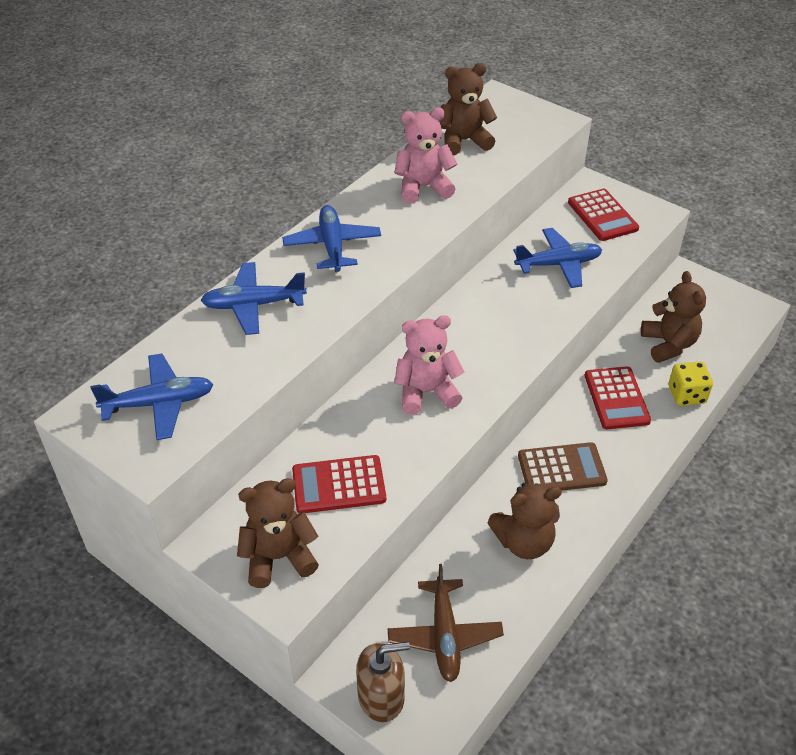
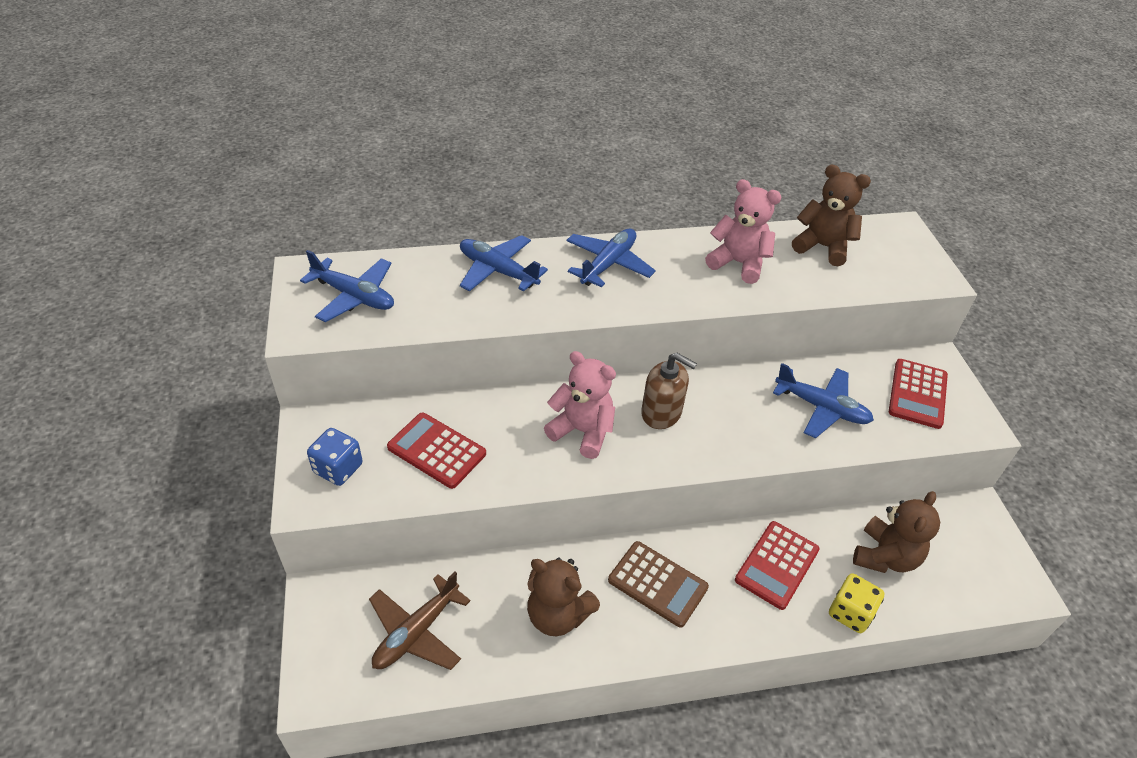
camera: 40 degrees right, 0 degrees up
brown teddy bear [237,478,319,588] -> blue dice [307,428,363,486]
brown soap dispenser [356,642,410,722] -> brown soap dispenser moved to [641,353,697,429]

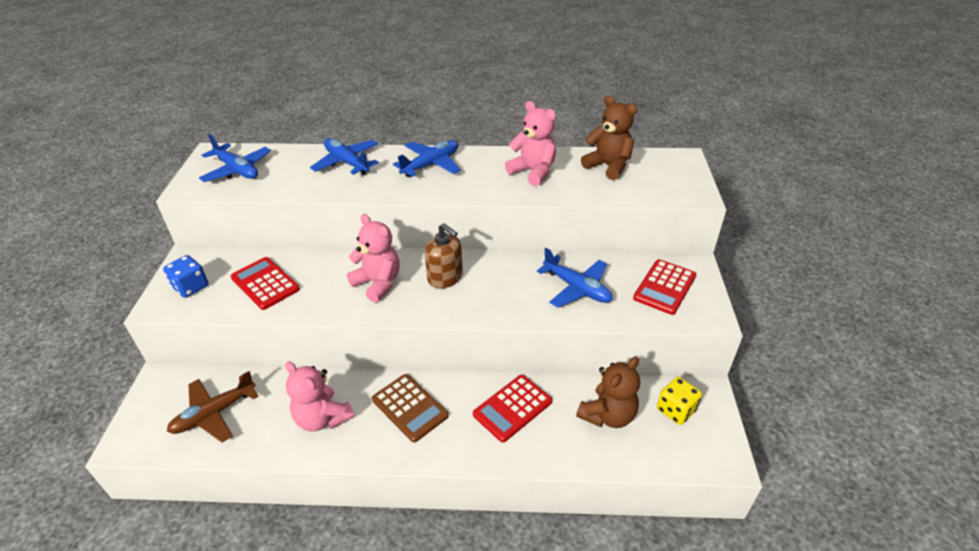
camera: 15 degrees right, 5 degrees down
brown teddy bear [527,558,600,636] -> pink teddy bear [285,361,355,432]
yellow dice [829,573,885,633] -> yellow dice moved to [657,377,702,425]

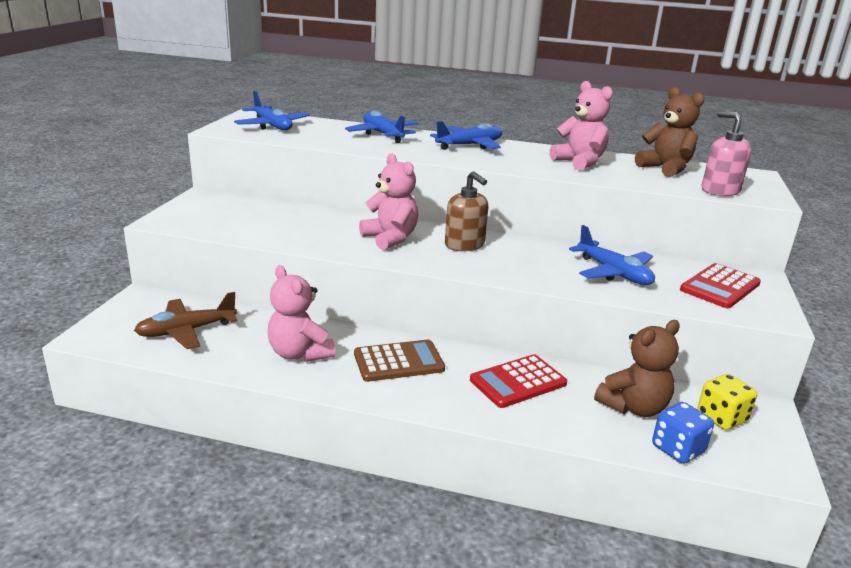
camera: 10 degrees right, 15 degrees down
blue dice [163,255,208,298] -> blue dice moved to [652,402,714,464]
red calculator [231,257,300,310] -> none
brown calculator [372,374,449,442] -> brown calculator turned 75 degrees counterclockwise [354,340,445,382]
none -> pink soap dispenser [702,111,752,196]

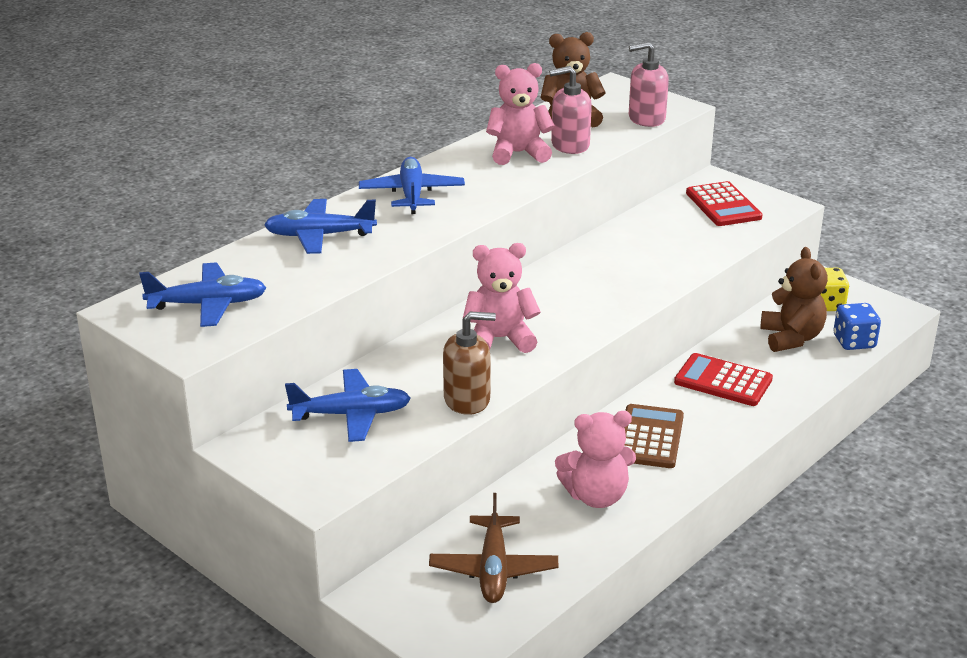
camera: 60 degrees left, 5 degrees up
brown soap dispenser [445,171,488,251] -> brown soap dispenser moved to [443,311,496,415]
red calculator [470,354,567,408] -> red calculator turned 120 degrees clockwise [674,353,773,406]
blue plane [569,225,655,285] -> blue plane moved to [285,369,411,442]
none -> pink soap dispenser [549,66,592,154]

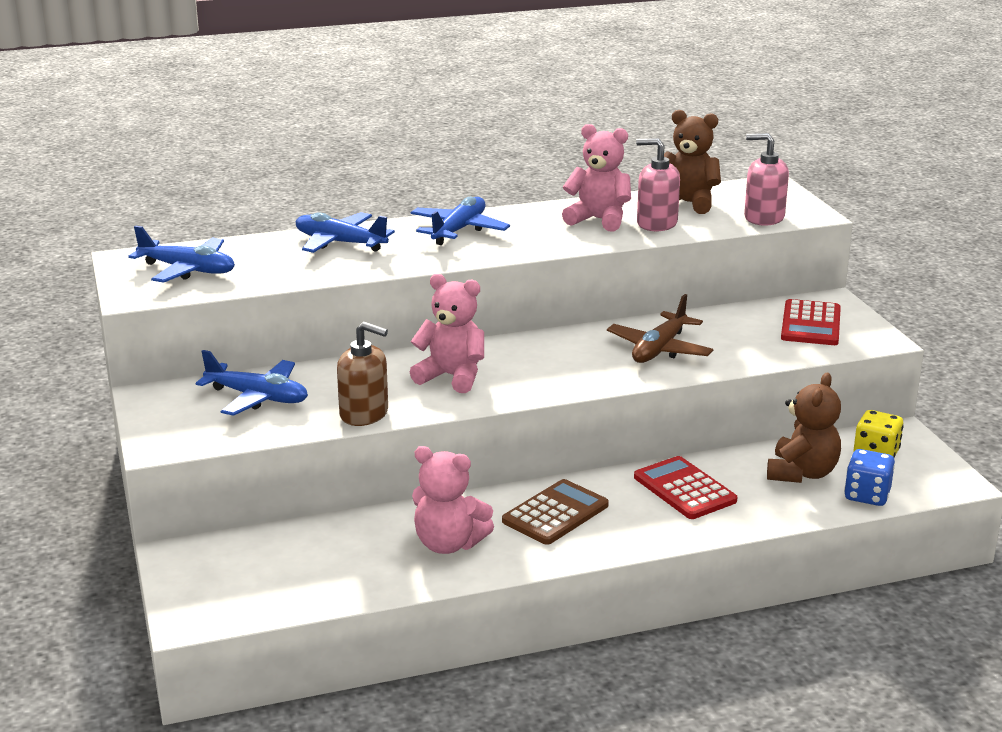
camera: 30 degrees right, 5 degrees down
brown plane [429,493,558,603] -> brown plane moved to [607,294,713,363]

